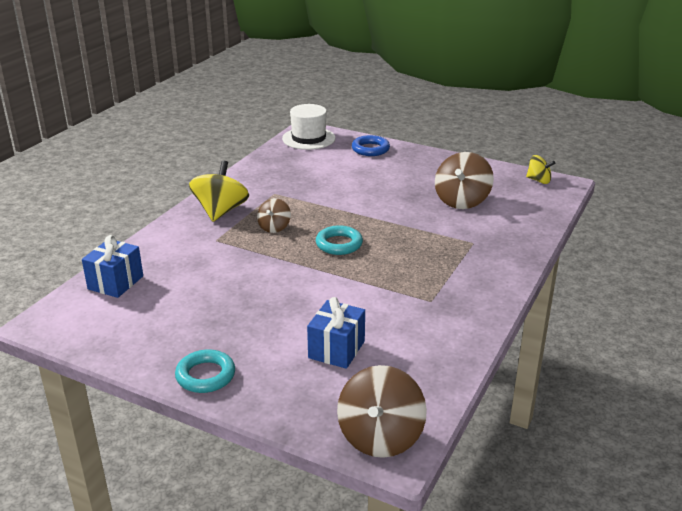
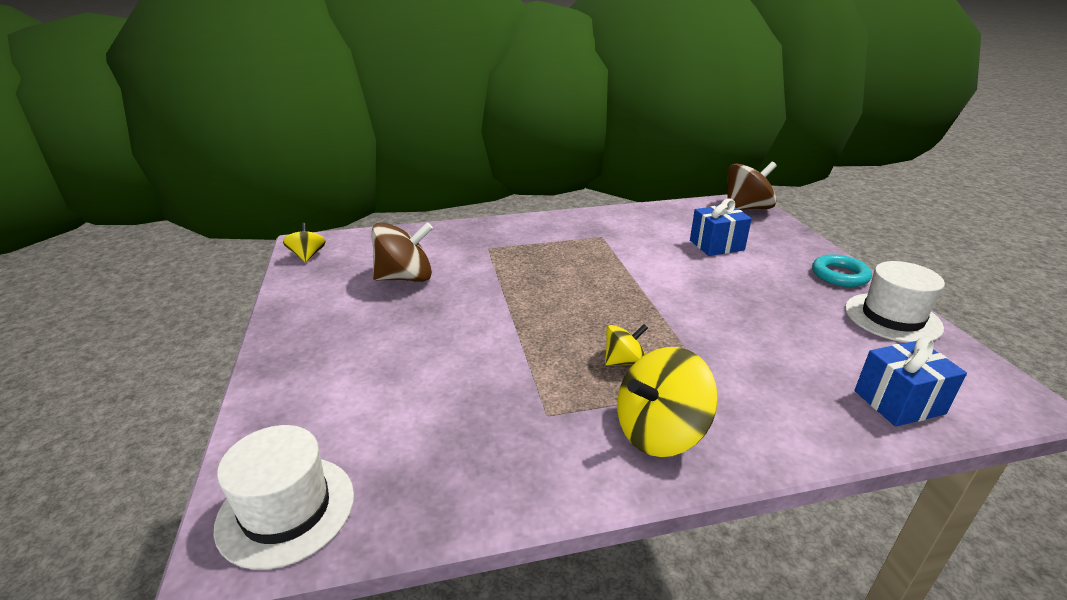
camera: 130 degrees left, 0 degrees up
brown spinning top [257,198,291,233] -> yellow spinning top [605,324,648,366]
turquoise ring [316,225,363,255] -> none
blue ring [352,135,390,156] -> none
none -> white hat [845,261,945,343]

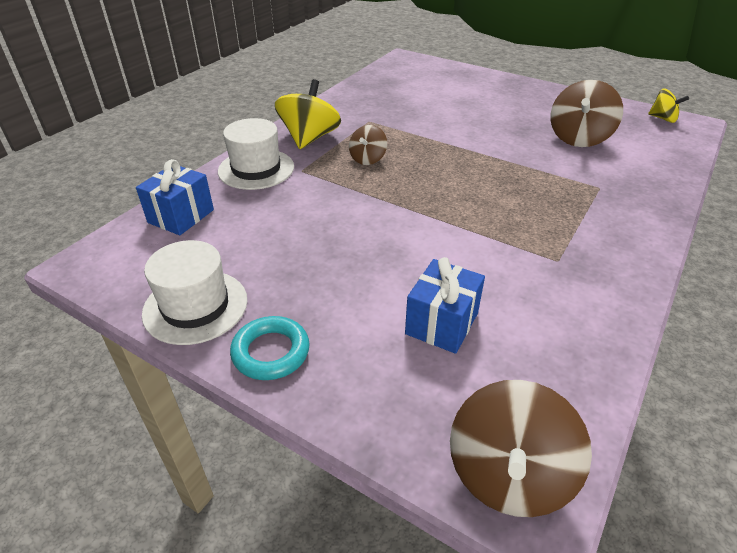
camera: 135 degrees right, 10 degrees up
white hat [213,425,354,570] -> white hat moved to [218,118,294,190]
yellow spinning top [605,324,648,366] -> brown spinning top [349,125,387,165]

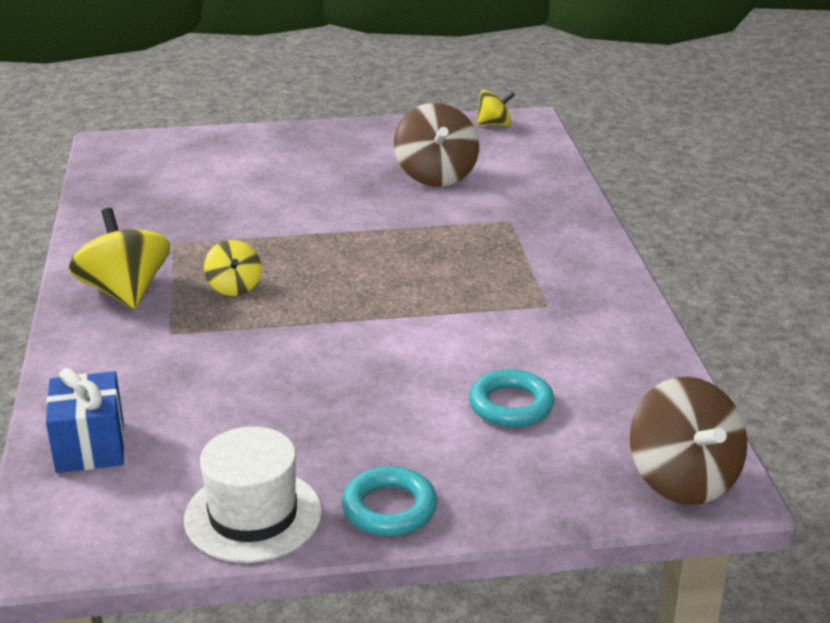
camera: 40 degrees left, 10 degrees down
white hat [218,118,294,190] -> none
brown spinning top [349,125,387,165] -> yellow spinning top [204,240,261,296]
blue gift [405,257,485,354] -> turquoise ring [469,369,555,427]

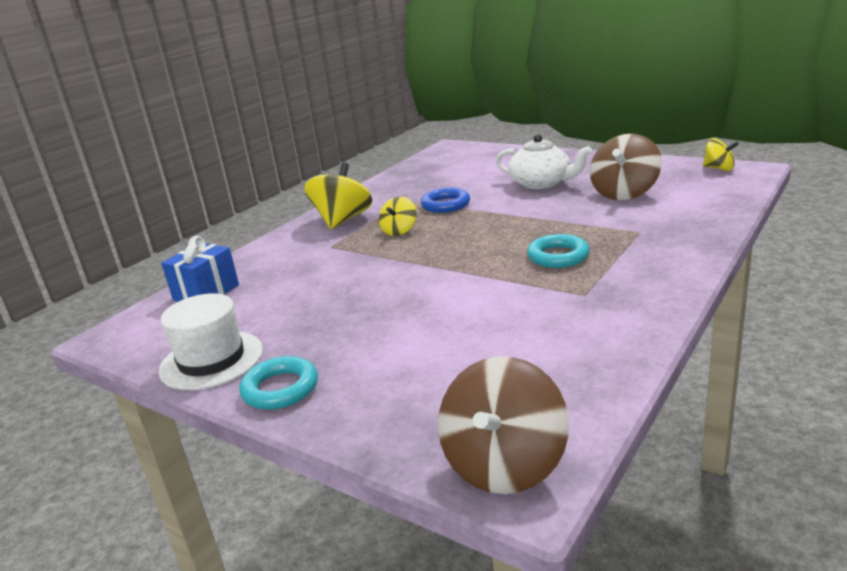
camera: 45 degrees right, 5 degrees down
turquoise ring [469,369,555,427] -> turquoise ring moved to [527,234,590,268]
none -> blue ring [421,188,470,213]
none -> white teapot [496,134,592,189]

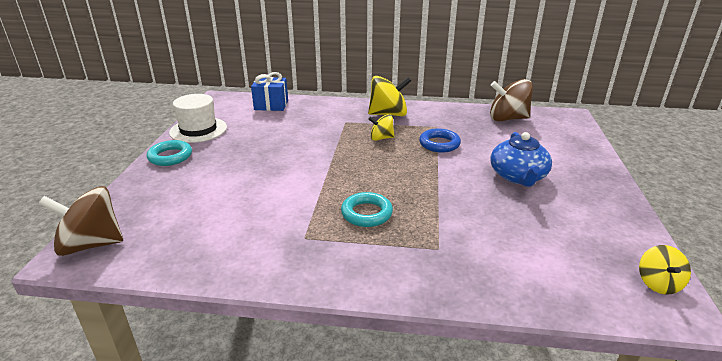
camera: 60 degrees right, 5 degrees up
white teapot [496,134,592,189] -> blue teapot [490,132,552,187]
brown spinning top [590,134,662,200] -> brown spinning top moved to [490,79,533,121]

